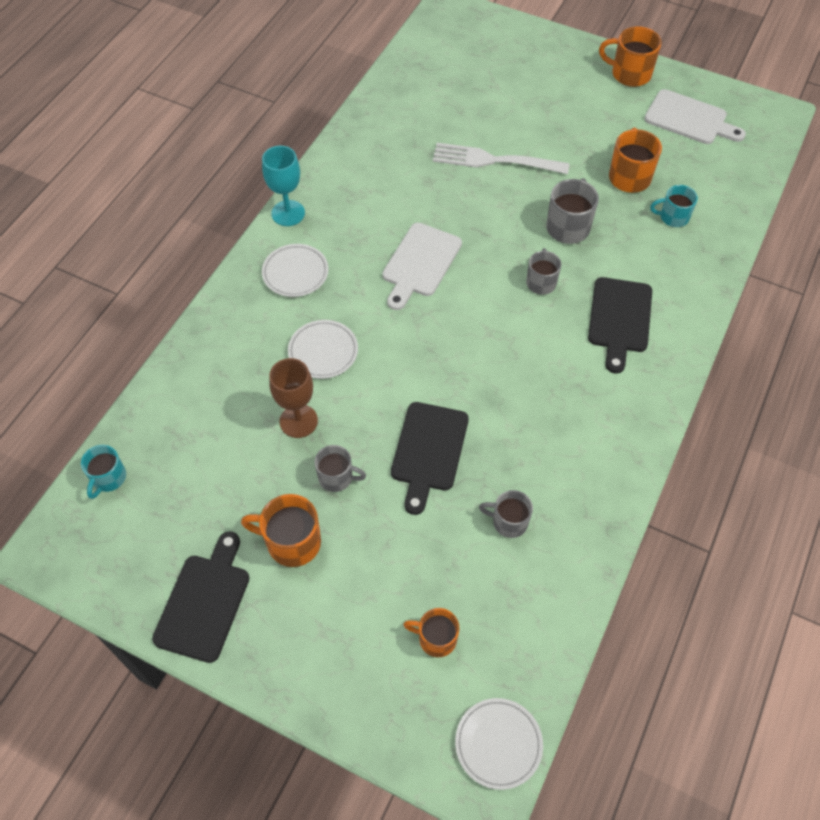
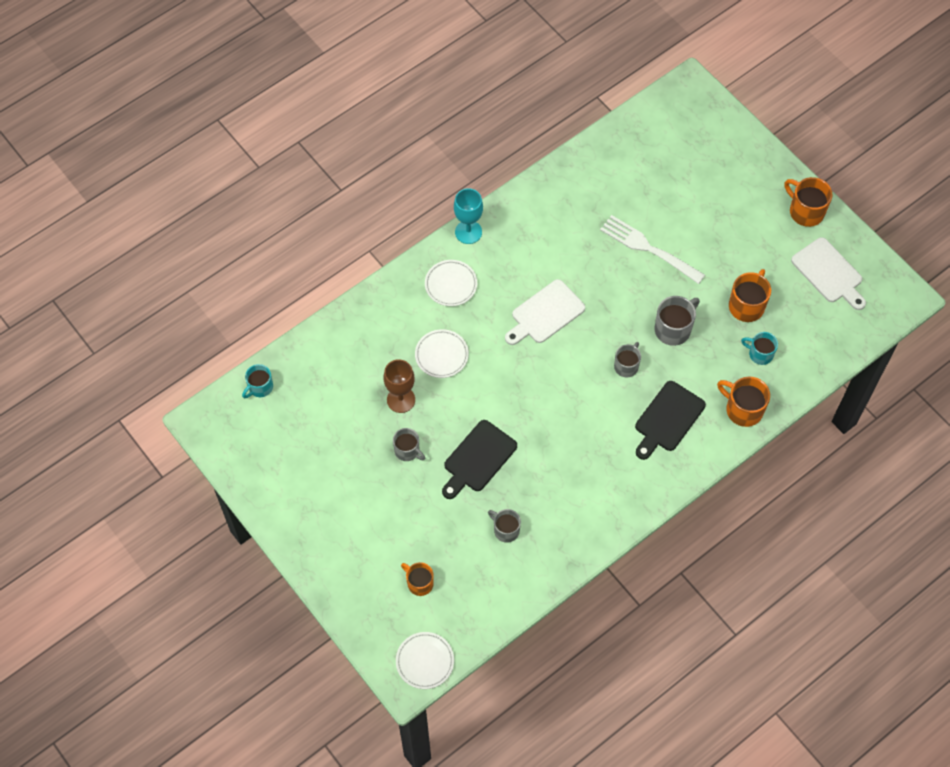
camera: 25 degrees right, 5 degrees up
black cutting board [152,531,249,663] -> none
orange mug [241,494,321,567] -> orange mug moved to [717,377,770,427]

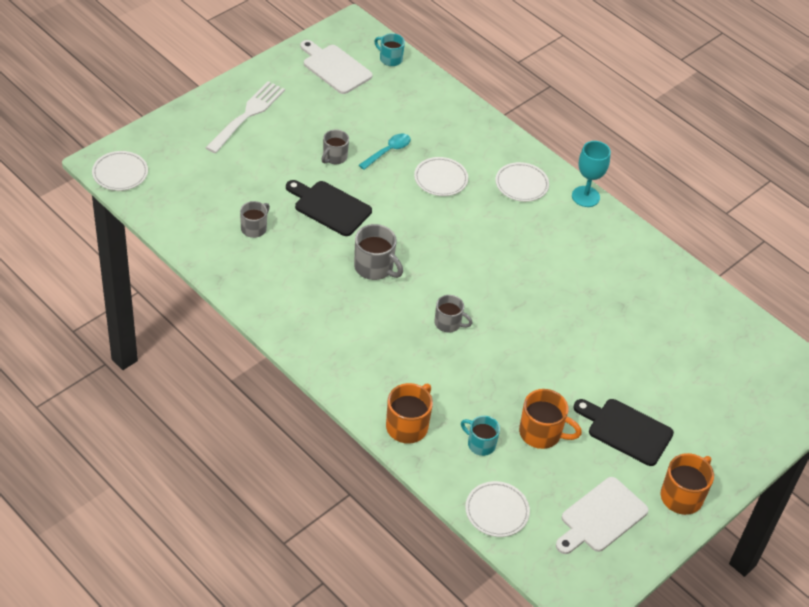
camera: 80 degrees right, 15 degrees down
brown goblet [383,359,415,413] -> turquoise spoon [359,134,411,170]
orange mug [401,562,434,596] -> none
white cutting board [505,279,585,345] -> white cutting board moved to [300,40,373,94]
white fork [600,215,705,284] -> white fork moved to [206,81,285,153]
black cutting board [635,381,706,460] -> black cutting board moved to [574,399,674,466]
grey mug [655,296,700,346] -> grey mug moved to [354,224,403,280]
turquoise mug [741,332,778,365] -> turquoise mug turned 75 degrees counterclockwise [461,416,500,456]
none -> white plate [465,481,530,537]

